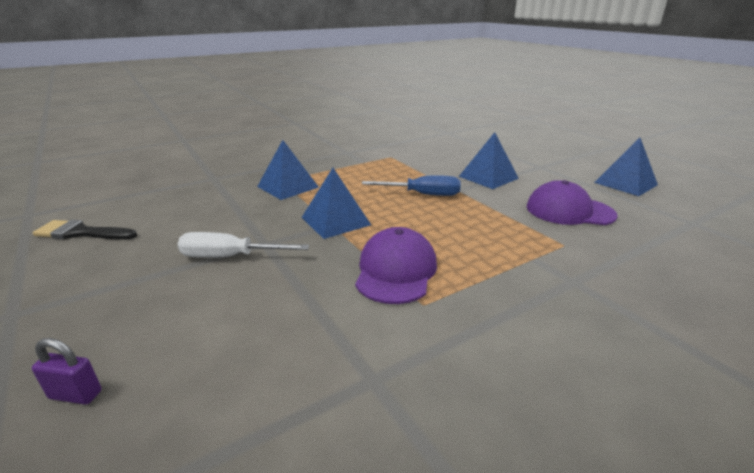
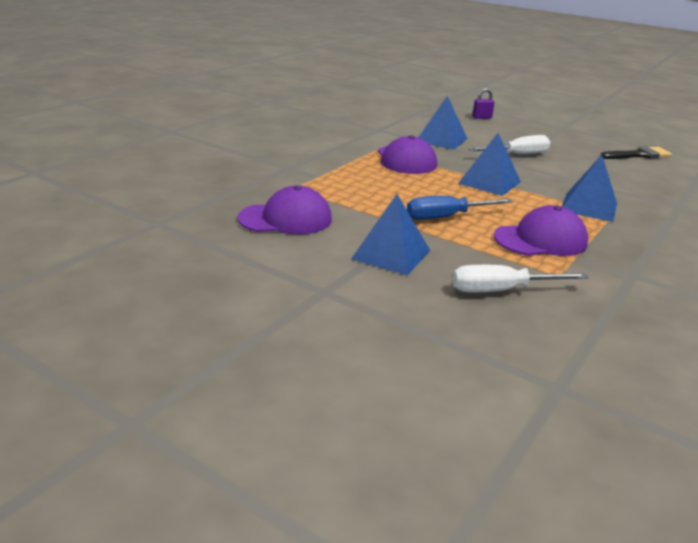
camera: 155 degrees right, 0 degrees up
blue pyramid [594,138,658,196] -> blue pyramid moved to [418,96,468,150]
none -> white screwdriver [452,265,589,293]
none -> purple cap [494,205,588,256]

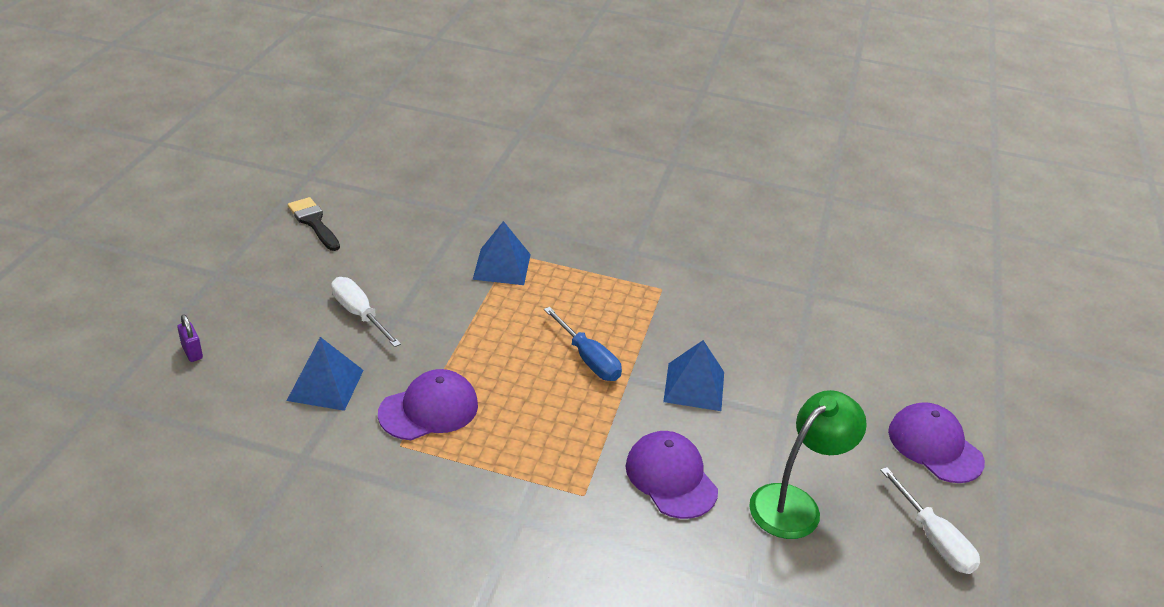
camera: 110 degrees left, 10 degrees up
white screwdriver [452,265,589,293] -> white screwdriver moved to [880,467,980,574]
blue pyramid [458,133,521,196] -> none
purple cap [494,205,588,256] -> purple cap moved to [888,402,985,483]
none -> green lamp [749,390,867,539]

